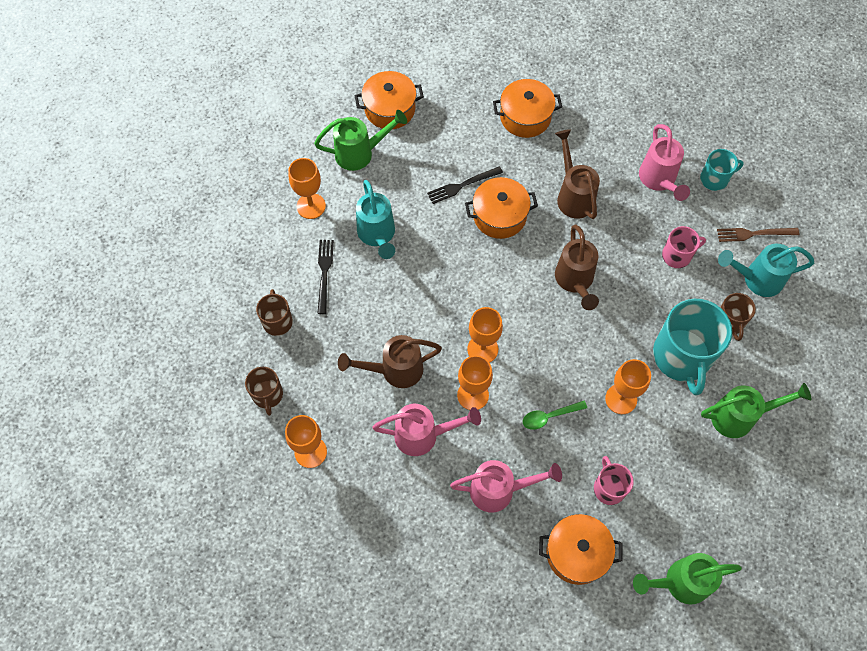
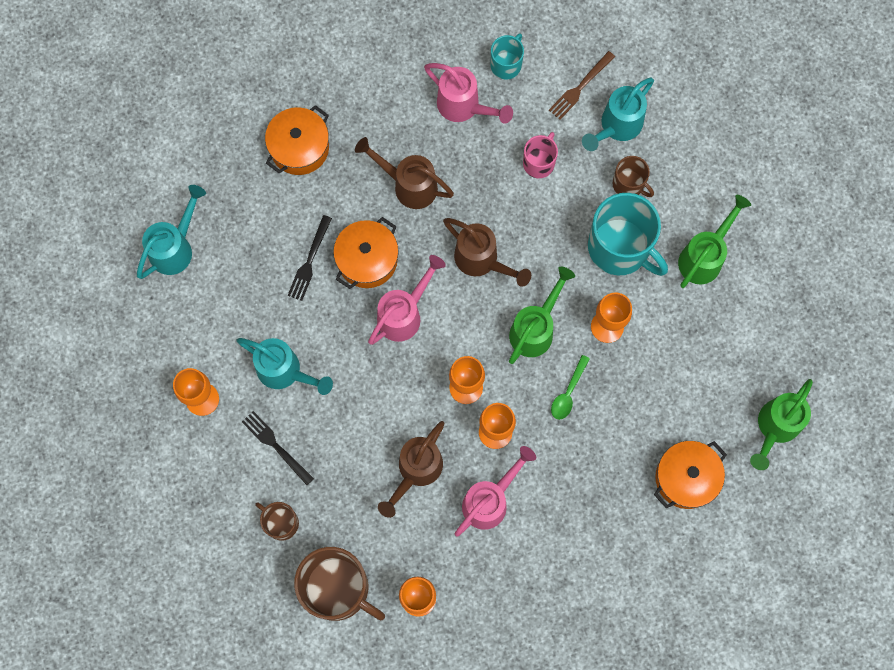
camera: 45 degrees left, 10 degrees up
brown mug [245,367,283,416] -> brown mug [294,547,385,621], size x1.93
green watering can [314,110,407,171] -> green watering can moved to [509,267,575,364]
orange pot [354,71,424,129] -> turquoise watering can [137,185,206,279]
pink watering can [450,460,562,513] -> pink watering can moved to [368,255,446,345]
pink mug [594,456,634,505] -> none

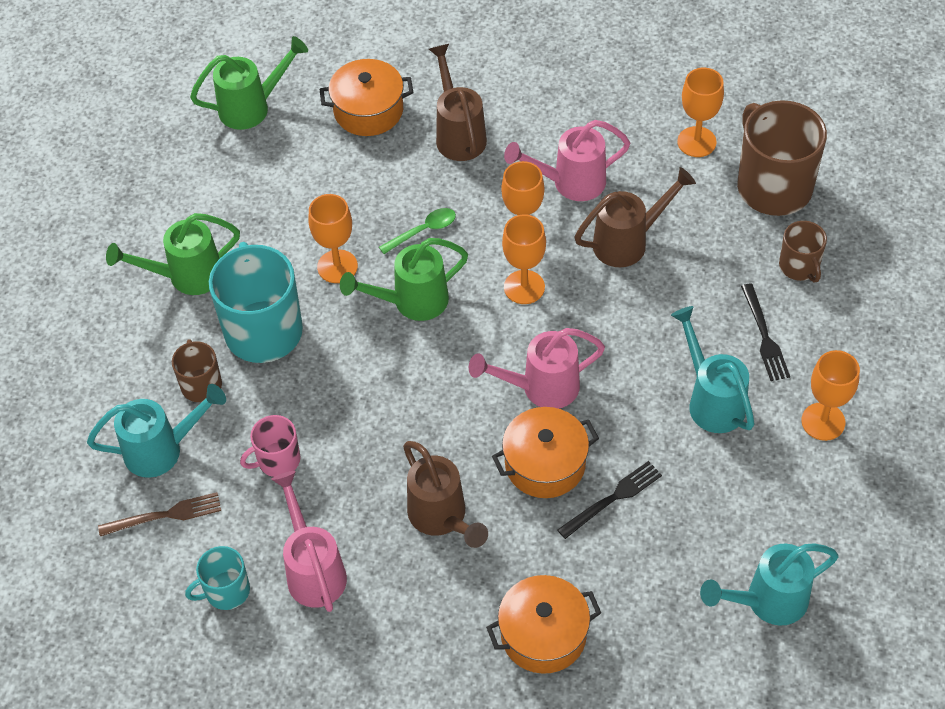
camera: 145 degrees left, 20 degrees down
brown watering can [443,218,531,287] -> brown watering can moved to [429,44,487,161]

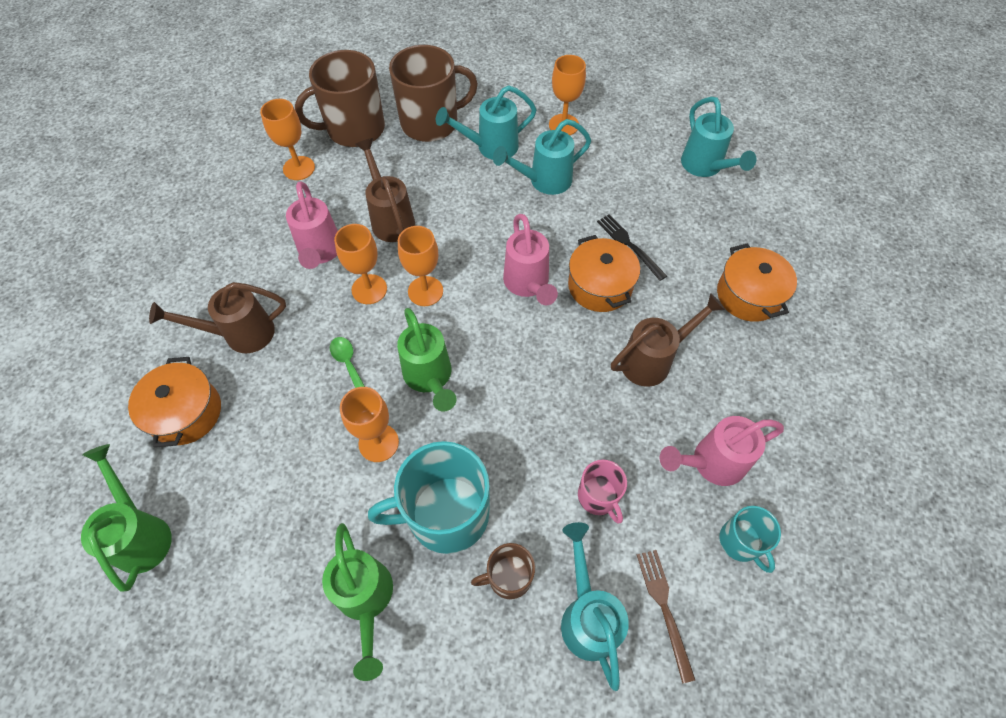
camera: 90 degrees left, 5 degrees up
black fork [741,283,790,381] -> turquoise watering can [436,85,537,160]
brown mug [779,221,827,283] -> brown mug [389,45,478,142], size x1.93

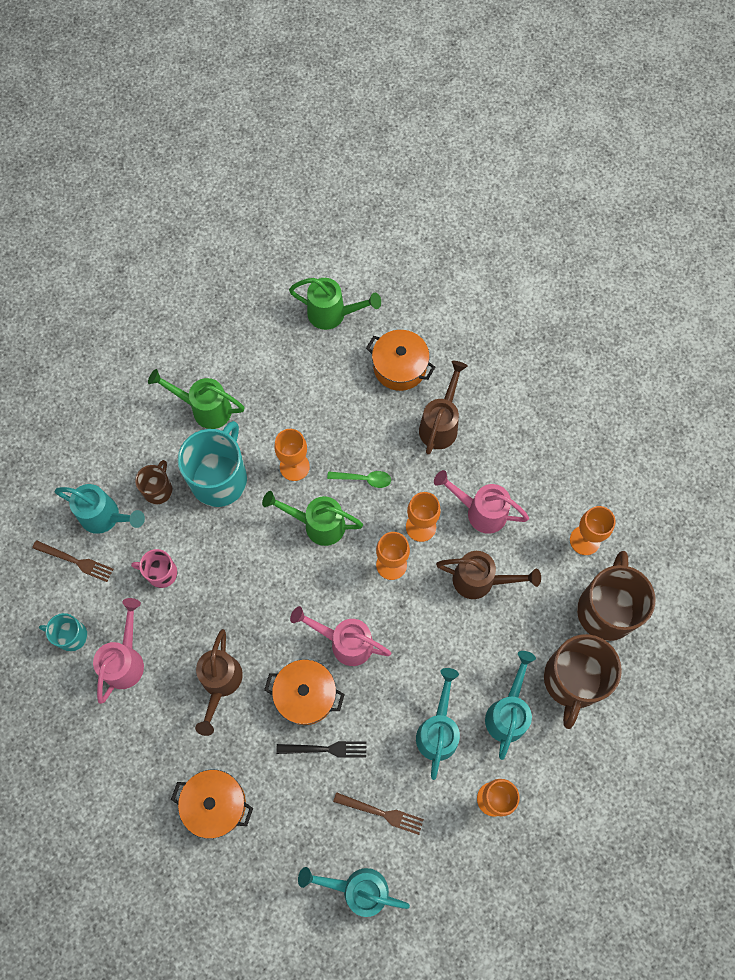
camera: 125 degrees right, 10 degrees up
none -> brown fork [333,792,424,835]

